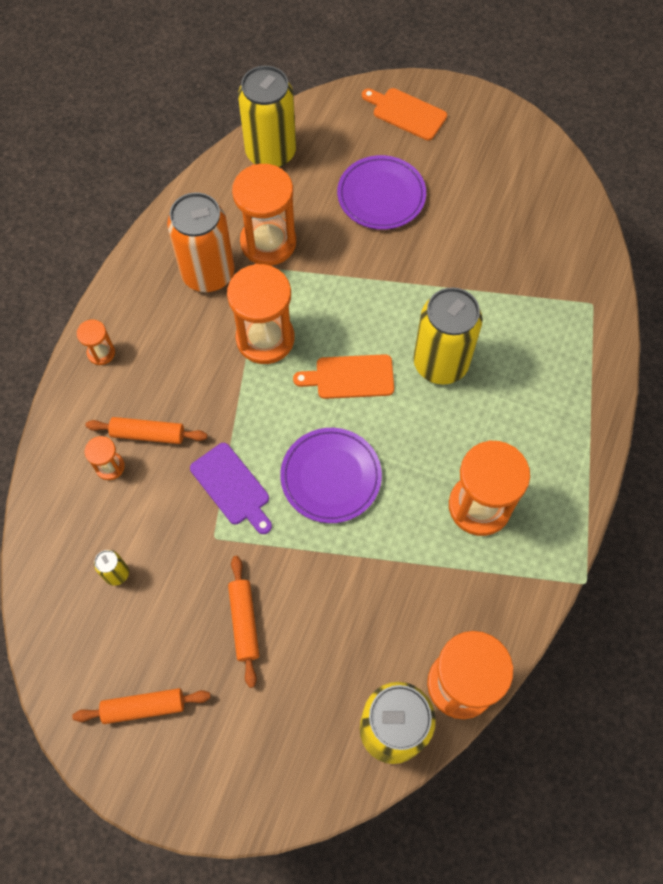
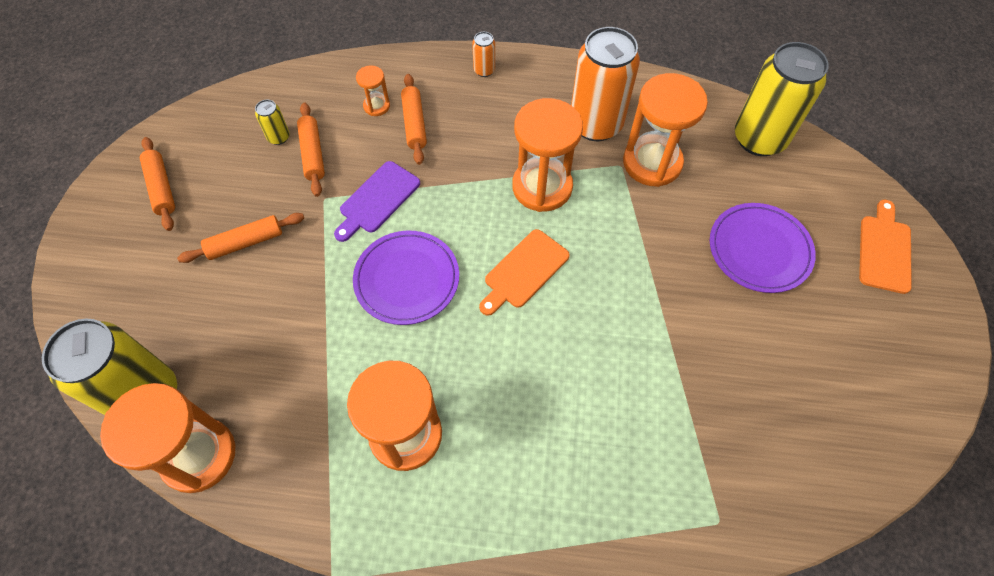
camera: 75 degrees right, 5 degrees down
orange hourglass [77,320,115,365] -> orange can [472,32,495,77]
orange cutting board [293,354,394,399] -> orange cutting board turned 120 degrees counterclockwise [479,229,570,316]
yellow can [413,287,482,385] -> none
none -> orange rolling pin [297,103,325,197]

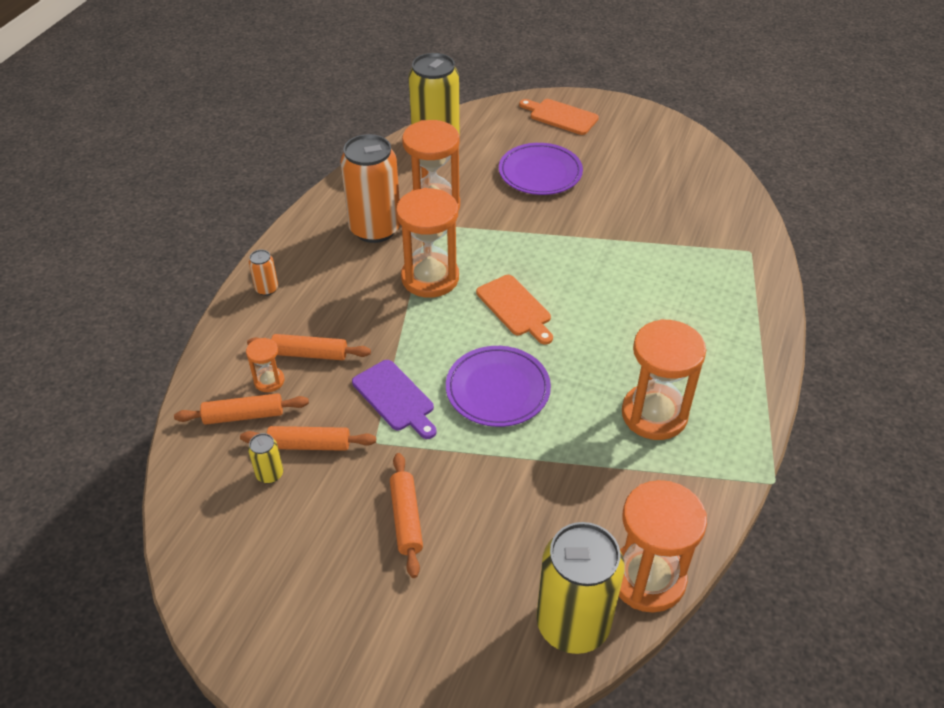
camera: 75 degrees left, 15 degrees down
orange rolling pin [140,137,175,231] -> orange rolling pin moved to [174,393,309,425]

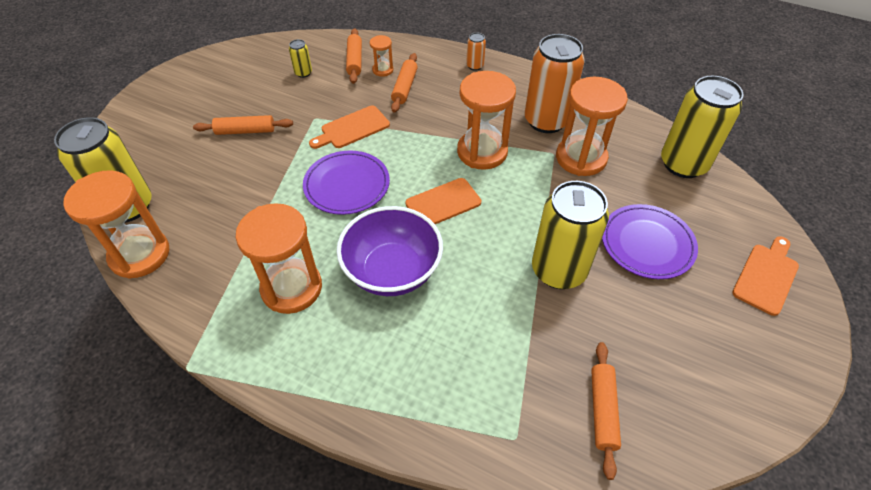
camera: 95 degrees right, 5 degrees up
orange rolling pin [240,426,376,451] -> orange rolling pin moved to [591,342,621,480]
purple cutting board [352,360,437,439] -> orange cutting board [309,106,390,149]
none -> purple bowl [337,206,443,296]
none -> yellow can [532,181,609,289]

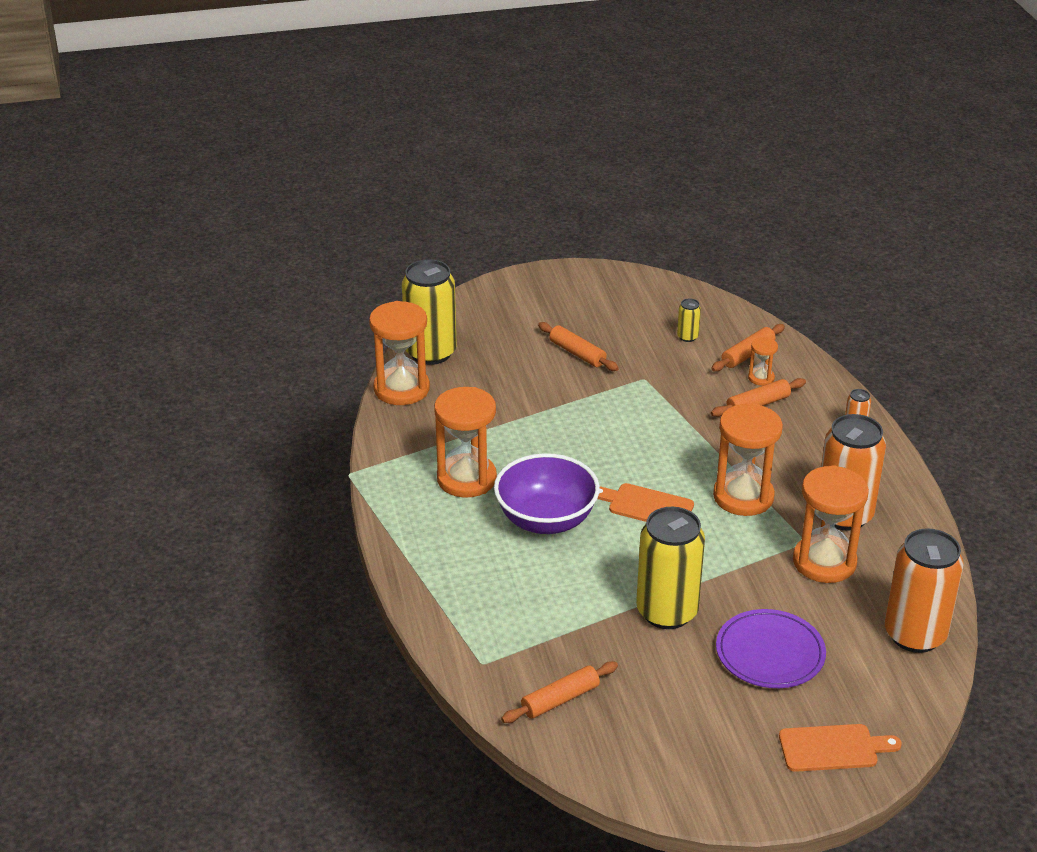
camera: 50 degrees right, 15 degrees down
purple plate [303,150,390,215] -> none
orange cutting board [309,106,390,149] -> none
yellow can [661,76,743,178] -> orange can [885,528,964,653]

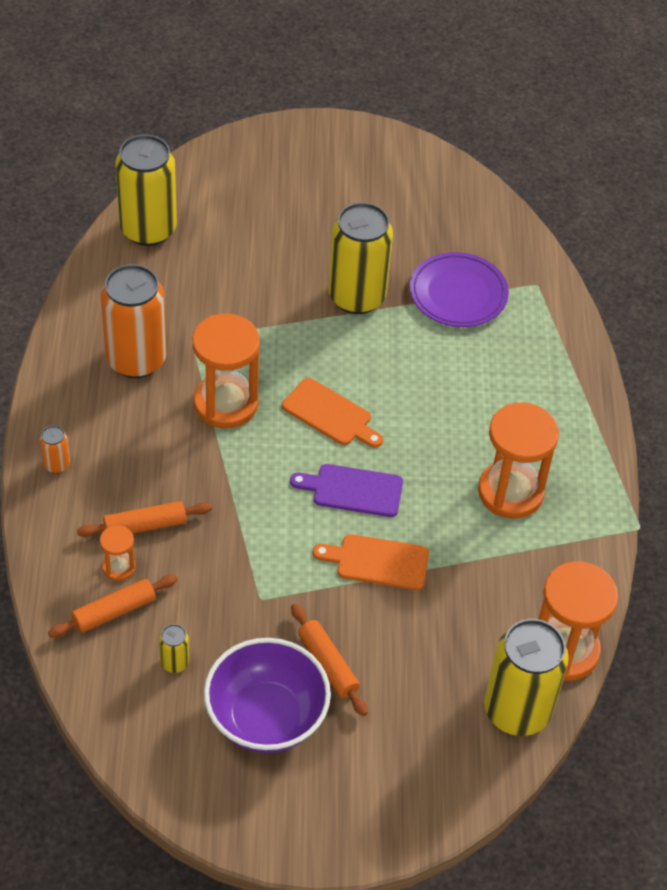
camera: 170 degrees left, 15 degrees up
purple bowl [494,453,600,534] -> purple bowl moved to [204,638,331,753]
orange rolling pin [501,661,618,723] -> none
purple plate [716,609,826,688] -> purple plate moved to [410,252,509,327]
orange cutting board [779,724,902,772] -> orange cutting board moved to [313,534,429,590]
orange hourglass [793,465,869,583] -> none
orange can [885,528,964,653] -> yellow can [115,134,177,246]
none -> purple cutting board [290,464,403,517]

